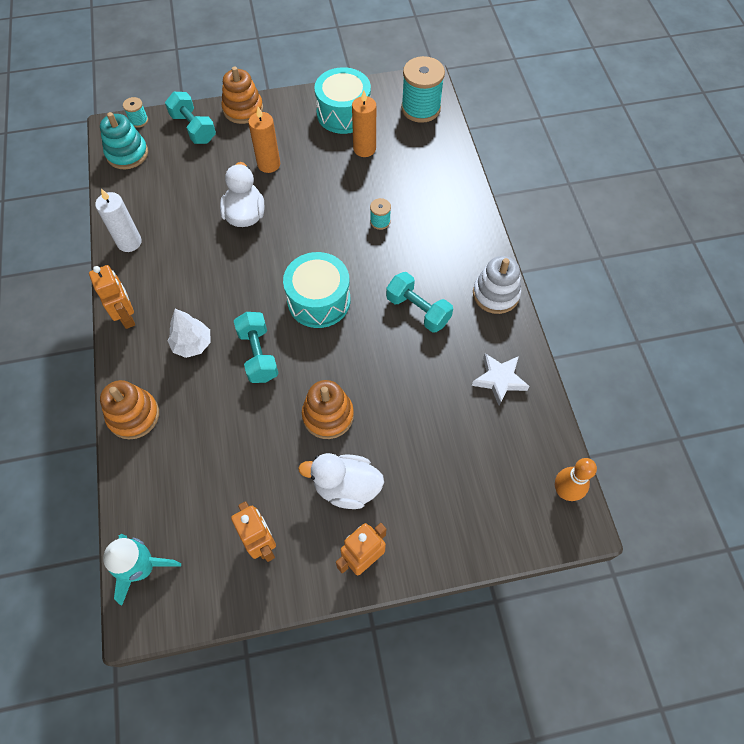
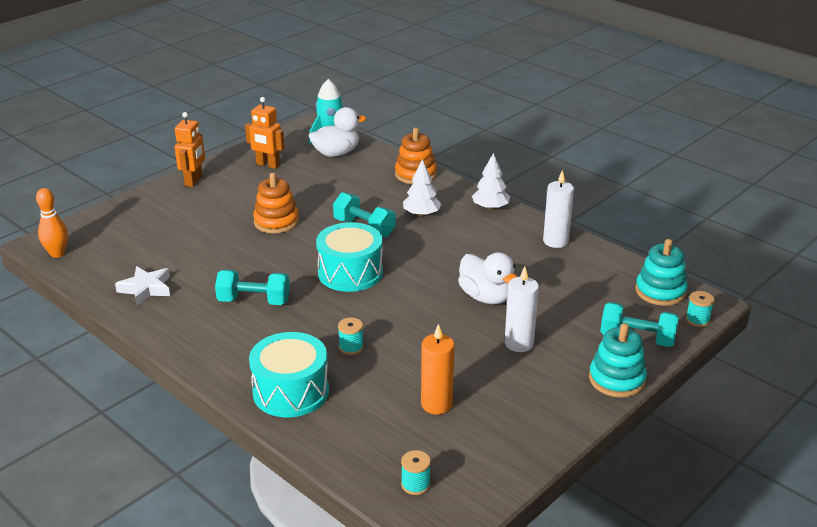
camera: 145 degrees right, 30 degrees down
orange robot [89,265,135,329] -> white tree [472,153,510,210]
orange stacking toy [221,67,263,124] -> turquoise stacking toy [589,323,647,398]
orange candle [248,107,280,173] -> white candle [505,267,539,352]
white duck [298,453,384,509] -> white duck moved to [309,107,367,157]
turquoise drum [314,67,371,134] -> turquoise drum moved to [249,332,329,417]
turquoise spool [401,56,445,123] -> turquoise spool [401,450,431,495], size x0.47
white stacking toy [473,256,521,314] -> none

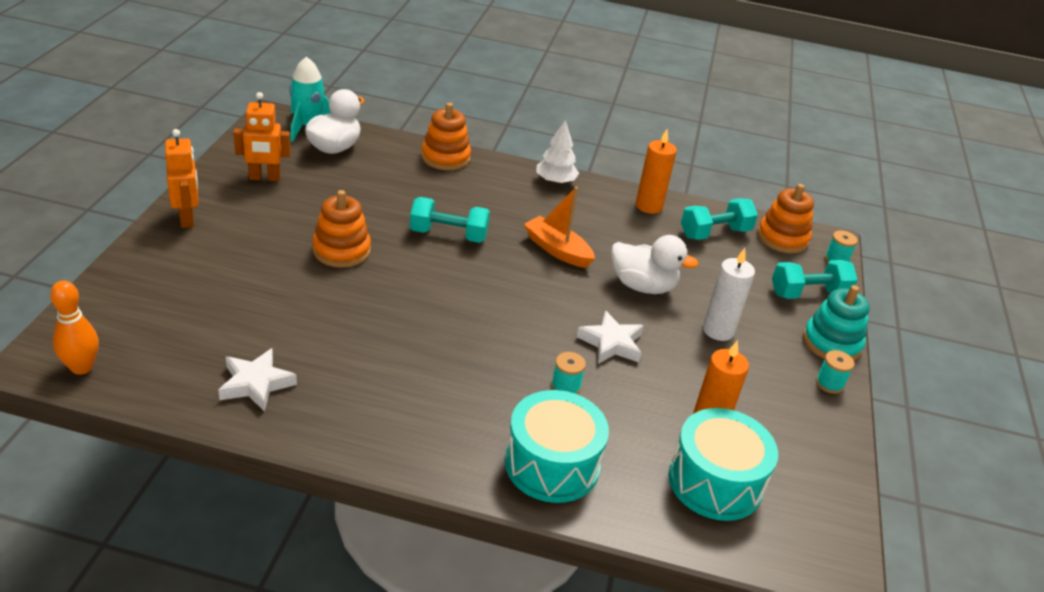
camera: 35 degrees left, 5 degrees up
turquoise dumbbell [215,269,290,305] -> turquoise dumbbell moved to [681,198,758,240]
turquoise drum [316,222,383,292] -> turquoise drum moved to [669,408,778,521]
turquoise spool [401,450,431,495] -> turquoise spool moved to [816,350,855,394]
white tree [403,159,442,217] -> none
white candle [543,170,574,248] -> orange candle [636,129,677,214]
turquoise stacking toy [635,239,688,306] -> orange stacking toy [758,184,814,253]
none -> orange boat [524,187,595,268]
none -> white star [577,311,644,364]

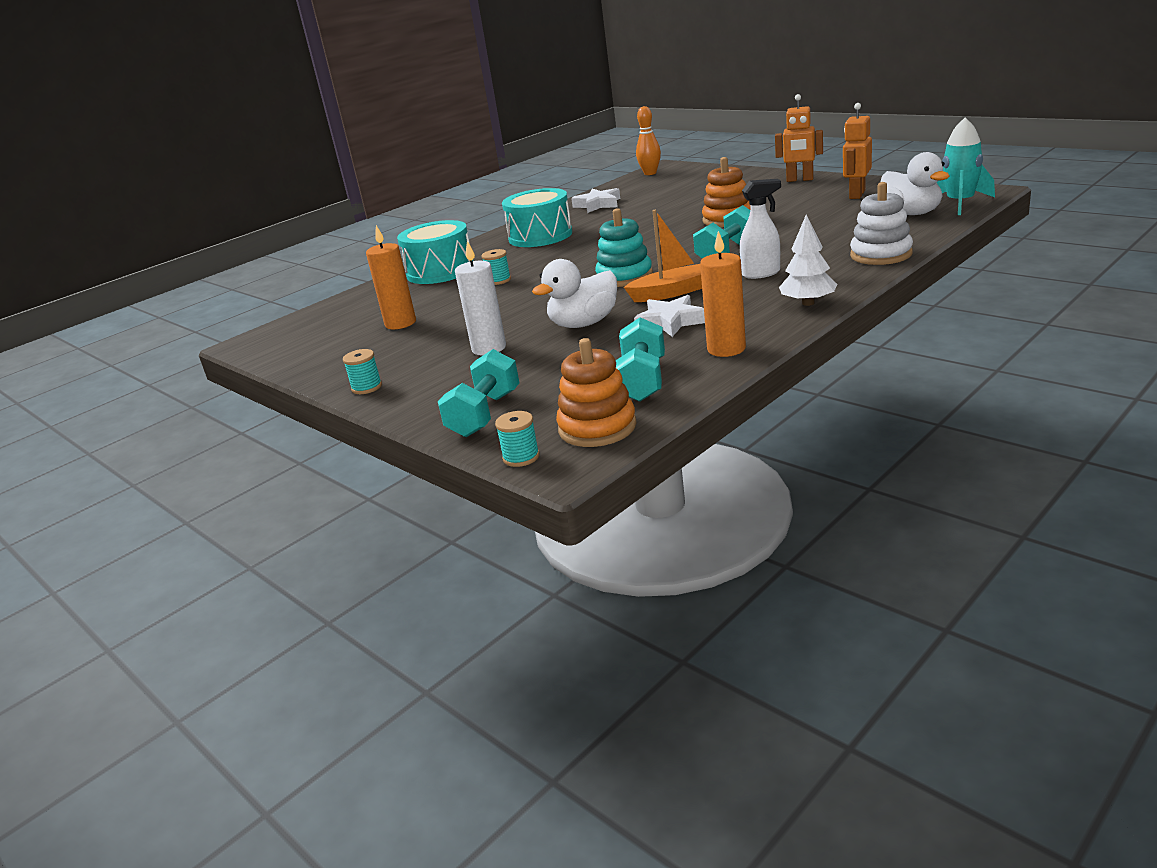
camera: 130 degrees right, 10 degrees down
orange stacking toy [421,103,471,170] -> white stacking toy [850,182,913,265]
white star [577,311,644,364] -> white star moved to [634,295,705,337]
turquoise drum [669,408,778,521] -> turquoise drum moved to [502,188,572,247]
turquoise stacking toy [803,285,870,360] -> turquoise stacking toy moved to [595,208,653,287]
none -> white spray bottle [740,179,781,279]

